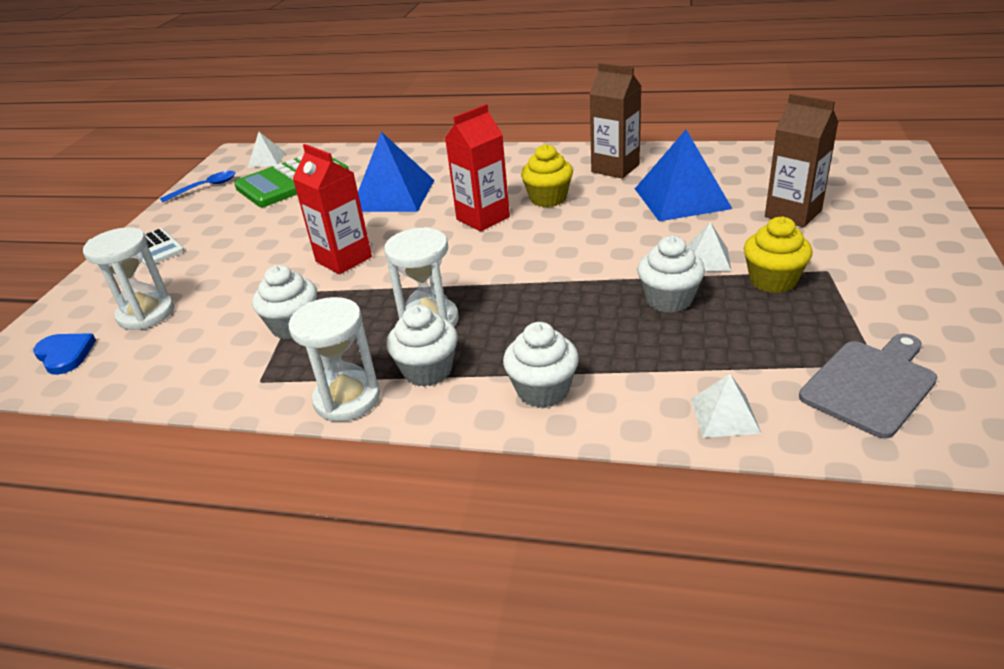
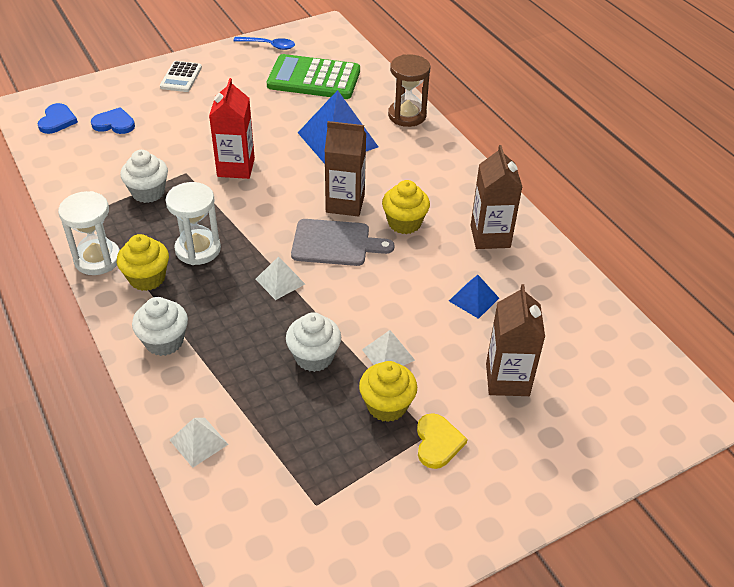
camera: 45 degrees right, 10 degrees up
white hourglass [83,227,174,330] -> blue heart [91,107,135,134]
white pyramid [248,132,286,168] -> white pyramid moved to [256,256,305,300]
white cupcake [387,305,458,387] -> yellow cupcake [117,234,169,291]
red carton [445,104,510,231] -> brown carton [324,121,366,217]
blue pyramid [635,130,732,221] -> blue pyramid [449,275,499,319], size x0.51
grey cutting board [799,334,938,439] -> grey cutting board moved to [291,219,395,266]
none -> brown hourglass [388,54,430,127]
none -> yellow heart [417,413,468,469]

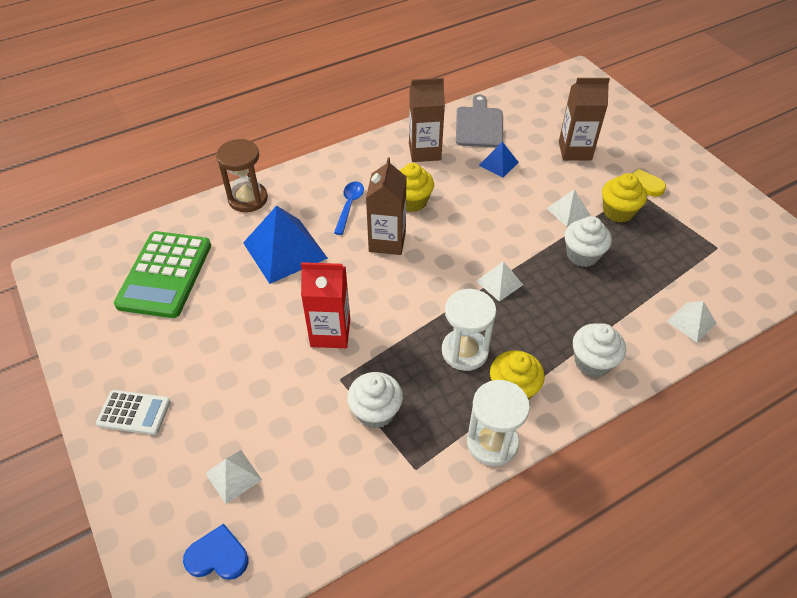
camera: 90 degrees left, 5 degrees up
blue heart [91,107,135,134] -> white pyramid [205,450,262,504]
blue spoon [233,37,295,50] -> blue spoon moved to [334,181,364,235]
grey cutting board [291,219,395,266] -> grey cutting board moved to [456,95,503,147]

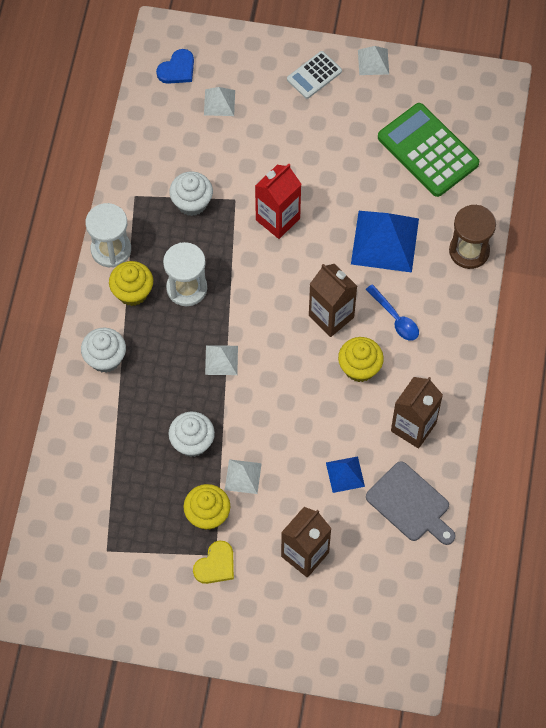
camera: 130 degrees right, 15 degrees up
white pyramid [667,301,717,342] -> white pyramid moved to [358,46,389,75]

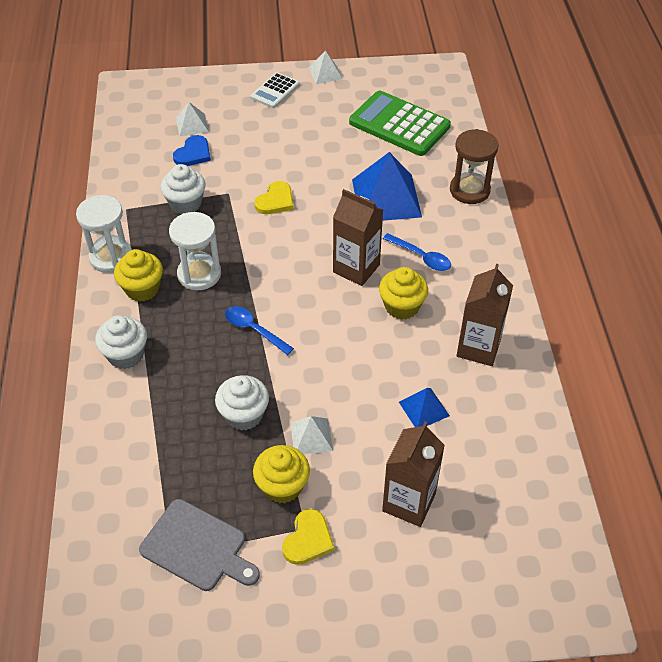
camera: 15 degrees left, 15 degrees down
blue heart [156,49,194,84] -> blue heart moved to [173,135,211,166]
white pyramid [205,345,238,375] -> blue spoon [225,306,294,355]
red carton [255,164,301,239] -> yellow heart [255,181,294,214]
grey cutting board [366,461,456,545] -> grey cutting board moved to [139,499,260,591]

